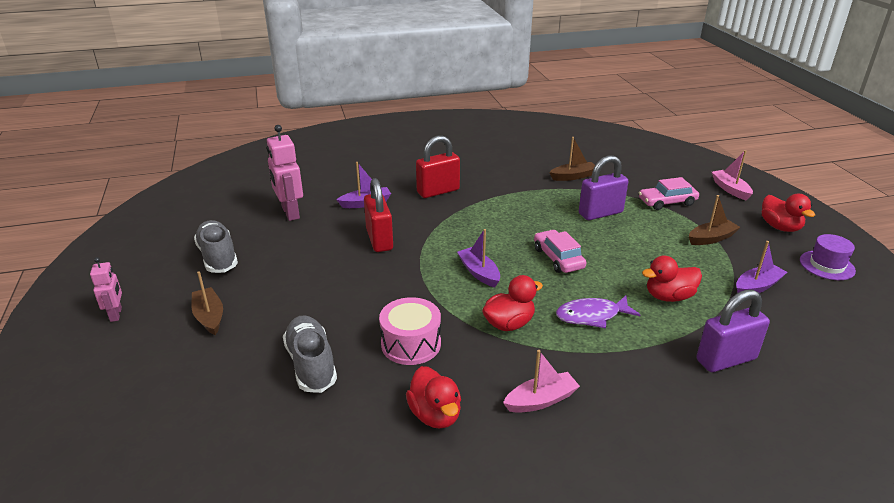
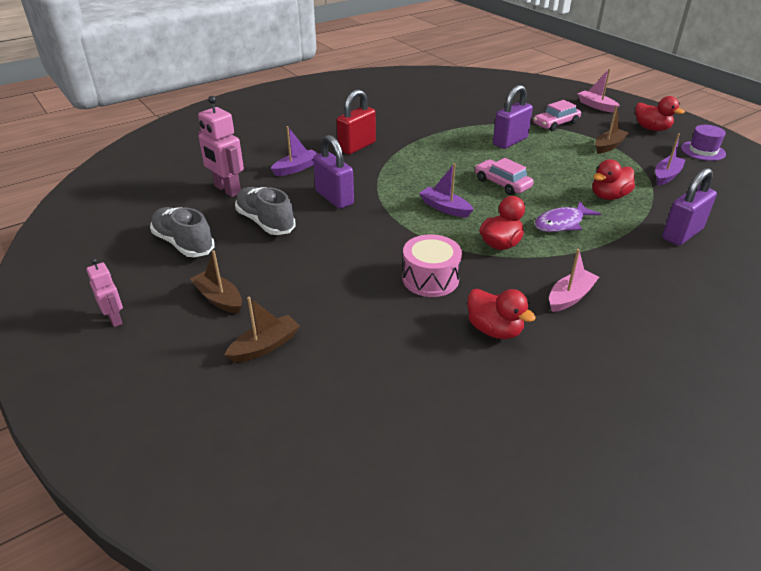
camera: 20 degrees left, 5 degrees up
grey shoe [283,315,337,393] -> grey shoe moved to [235,187,295,235]
red padlock [364,178,393,252] -> purple padlock [313,135,354,209]
brown boat [549,137,595,181] -> brown boat moved to [225,297,300,362]

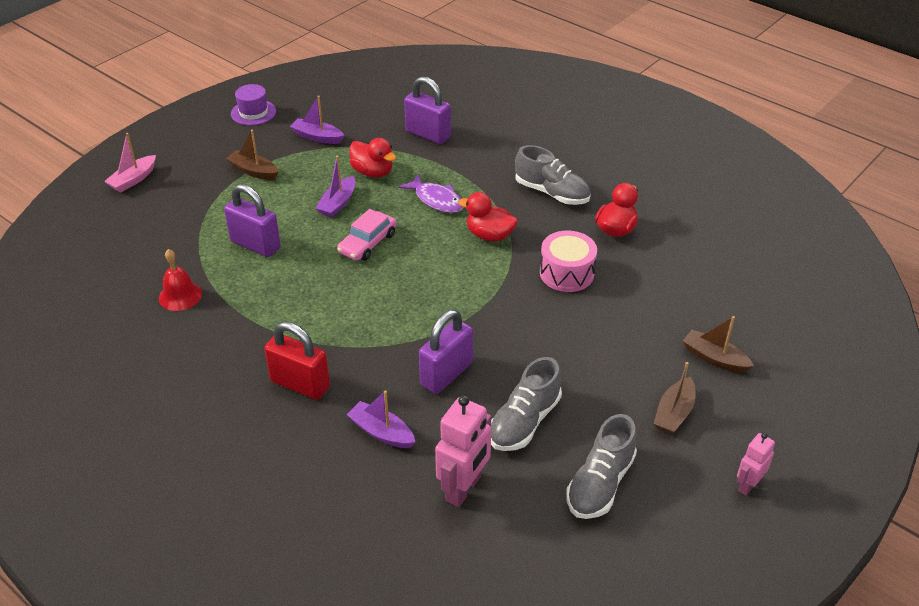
camera: 105 degrees left, 5 degrees up
purple boat [419,163,474,218] -> purple boat moved to [316,156,355,218]
pink car [533,100,581,131] -> none
pink boat [549,249,599,312] -> grey shoe [515,145,591,205]
red duck [636,96,685,131] -> none
none -> red bell [159,249,202,311]

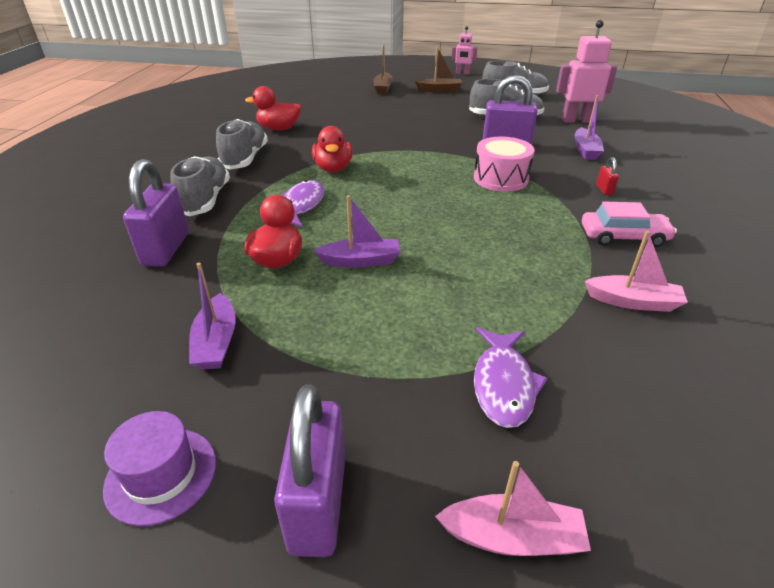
camera: 120 degrees left, 5 degrees down
red bell [159,249,202,311] -> pink boat [585,231,688,312]
purple padlock [224,184,281,257] -> purple padlock moved to [274,384,345,557]
brown boat [226,130,278,180] -> none
red padlock [264,322,330,400] -> red padlock [596,157,619,195], size x0.43
pink car [337,209,397,261] -> pink car moved to [582,201,677,247]
pink drum [540,231,597,292] -> pink drum moved to [474,137,534,192]
none -> grey shoe [170,156,230,216]
none -> purple fish [474,327,548,428]

